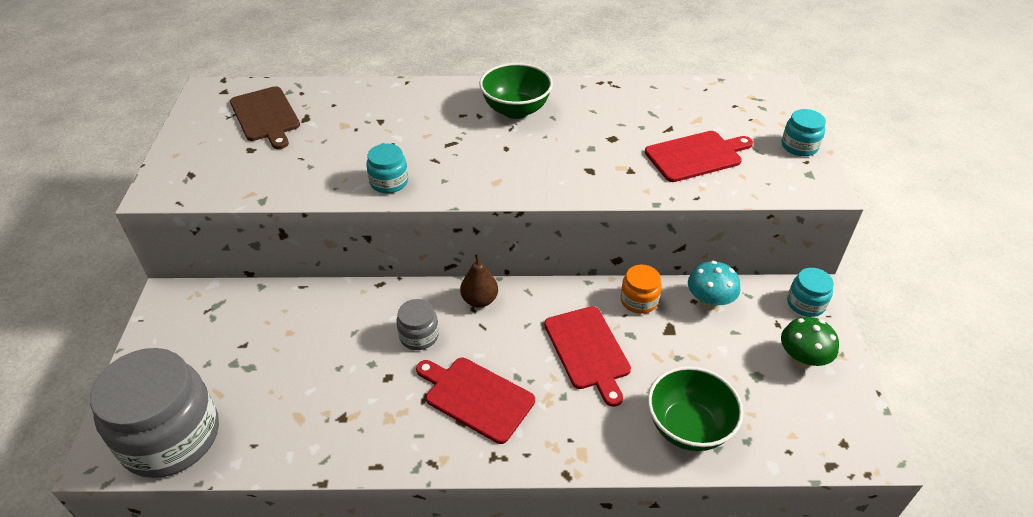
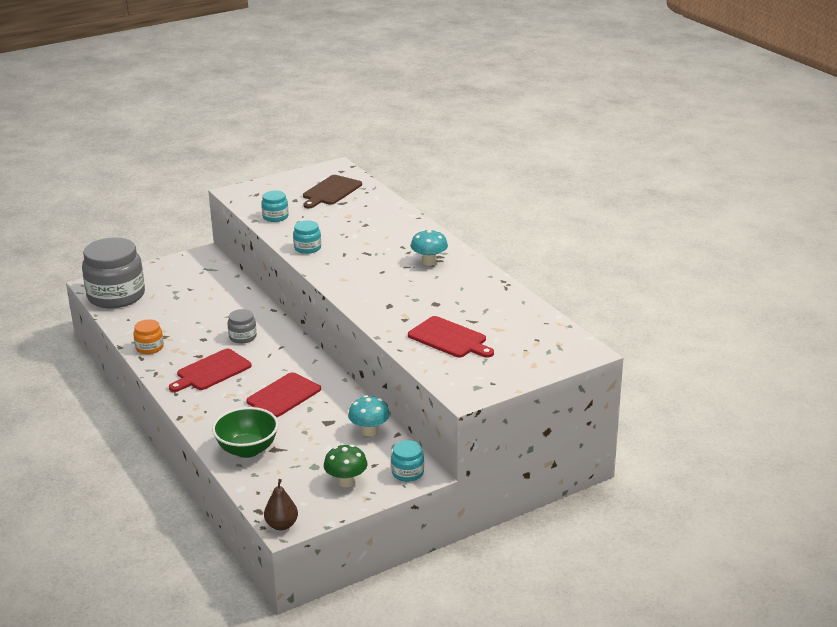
camera: 60 degrees right, 15 degrees down
red cutting board [416,358,535,444] -> red cutting board turned 135 degrees counterclockwise [169,349,252,392]
brown pear [460,254,498,308] -> brown pear moved to [264,479,298,531]
green bowl [479,63,553,119] -> turquoise mushroom [411,230,448,266]
orange jar [620,265,662,314] -> orange jar moved to [133,319,164,354]
turquoise jar [782,109,826,156] -> turquoise jar moved to [261,191,289,222]

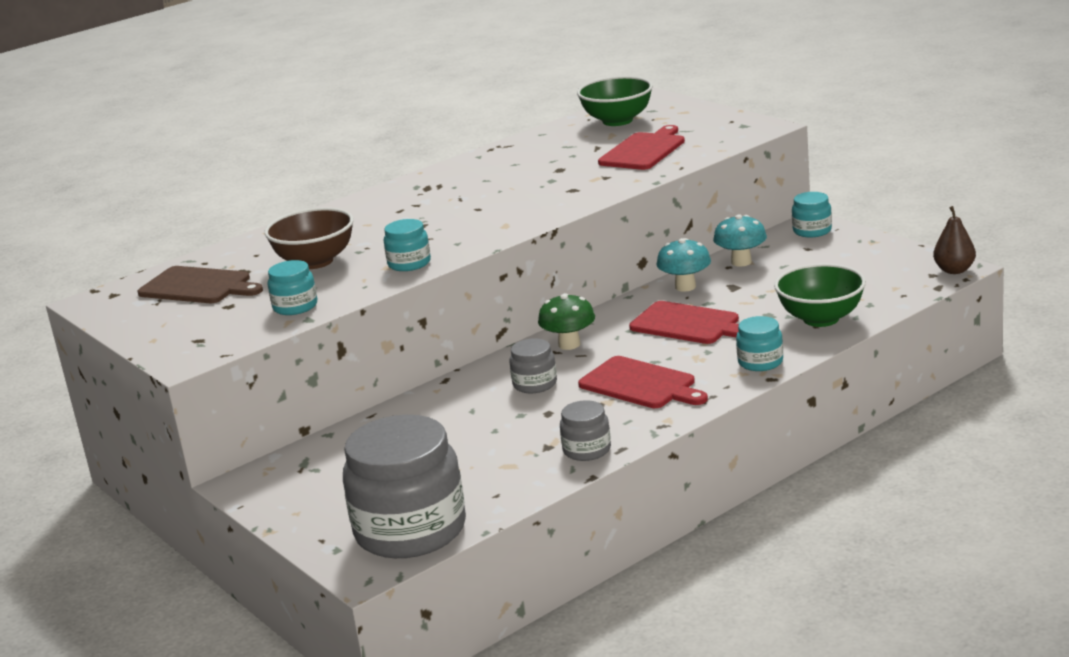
camera: 95 degrees left, 5 degrees down
orange jar [133,319,164,354] -> grey jar [560,400,611,461]
green mushroom [324,444,368,487] -> green mushroom moved to [538,293,595,350]
turquoise mushroom [411,230,448,266] -> turquoise mushroom moved to [657,238,711,292]
none -> brown bowl [264,208,354,269]
none -> green bowl [577,76,653,126]
none -> turquoise jar [736,316,783,371]

